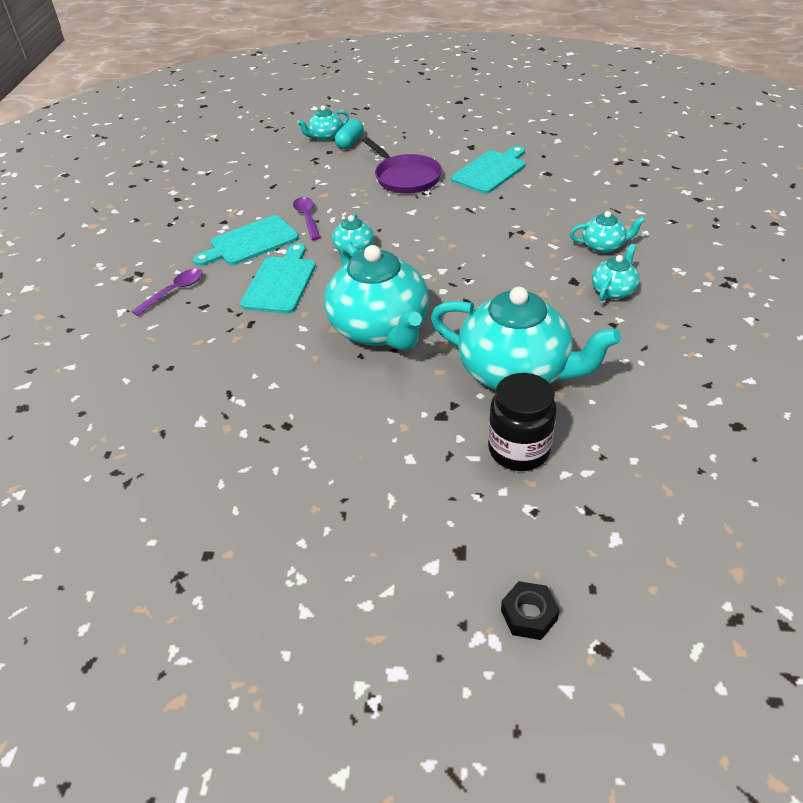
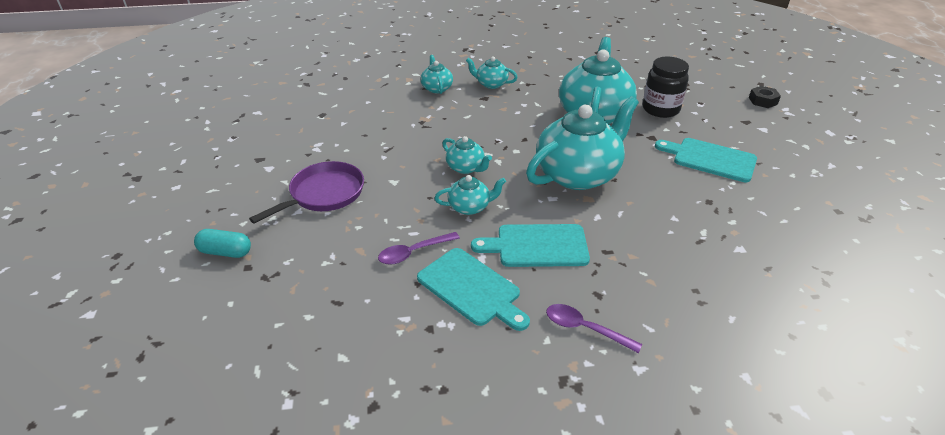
camera: 105 degrees left, 5 degrees down
turquoise teapot [297,105,349,141] -> turquoise teapot moved to [442,136,492,174]
turquoise cutting board [451,146,526,194] -> turquoise cutting board moved to [655,138,757,182]

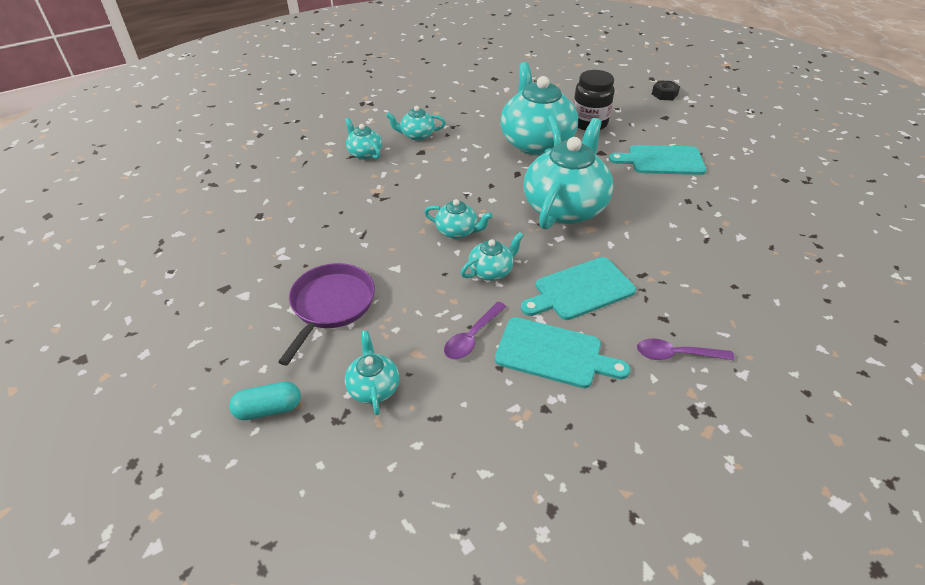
camera: 25 degrees left, 5 degrees up
none -> turquoise teapot [345,330,399,415]

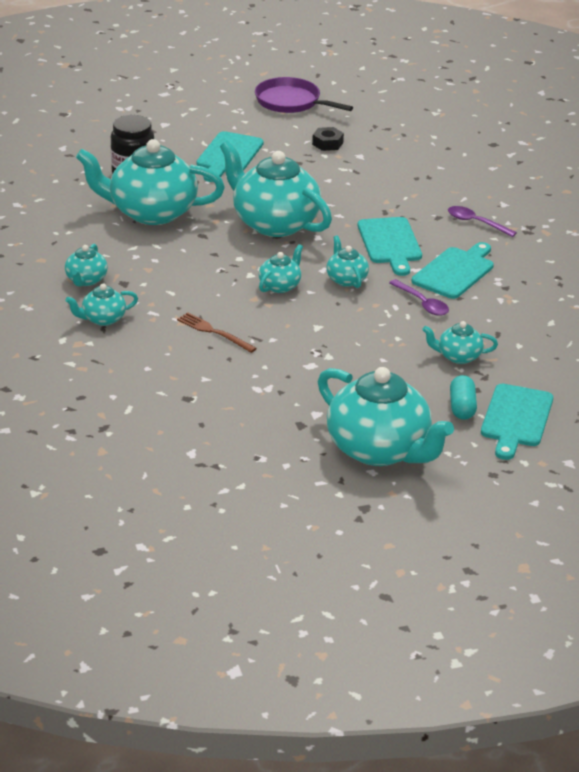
camera: 75 degrees left, 10 degrees down
purple pan [278,263,375,366] -> purple pan moved to [255,77,353,113]
purple spoon [637,339,735,360] -> purple spoon turned 105 degrees clockwise [448,206,517,237]
black nut [652,80,680,100] -> black nut moved to [312,127,344,151]
none -> brown fork [177,312,257,353]
none -> turquoise teapot [318,367,454,466]
none -> turquoise cutting board [481,384,553,460]

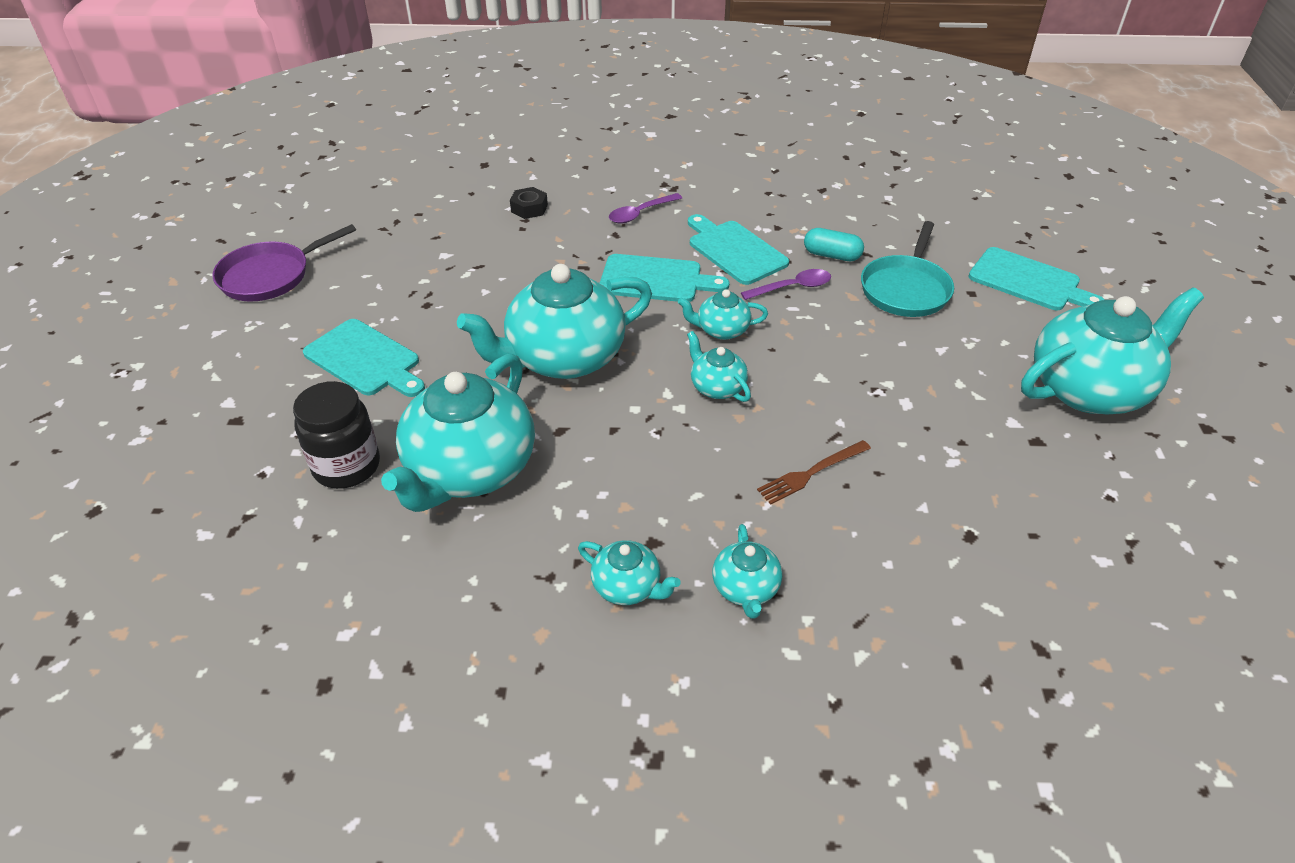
camera: 70 degrees left, 10 degrees up
black nut [312,127,344,151] -> black nut moved to [510,187,548,219]
turquoise teapot [422,321,498,364] -> turquoise pan [861,221,954,317]
turquoise capsule [450,375,477,420] -> turquoise capsule moved to [804,228,864,261]

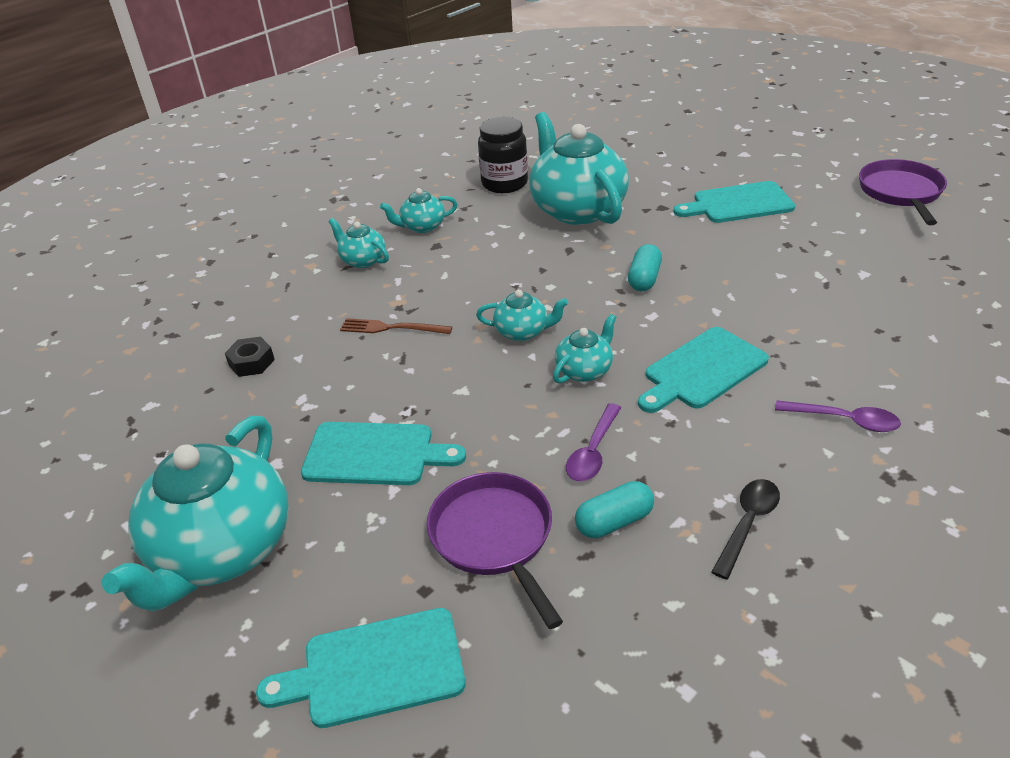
camera: 135 degrees right, 5 degrees down
black jar [293,381,380,489] -> black jar moved to [478,117,528,193]
turquoise teapot [457,264,652,379] -> turquoise capsule [628,244,662,291]
black nut [510,187,548,219] -> black nut moved to [225,337,275,377]
purple spoon [609,193,682,223] -> purple spoon turned 105 degrees clockwise [775,400,901,432]
turquoise cutting board [688,214,789,285] -> turquoise cutting board moved to [301,422,466,485]
brown fork [757,440,871,505] -> brown fork turned 90 degrees counterclockwise [340,318,452,334]
turquoise pan [861,221,954,317] -> purple pan [427,472,563,629]
none -> black spoon [712,479,780,580]

